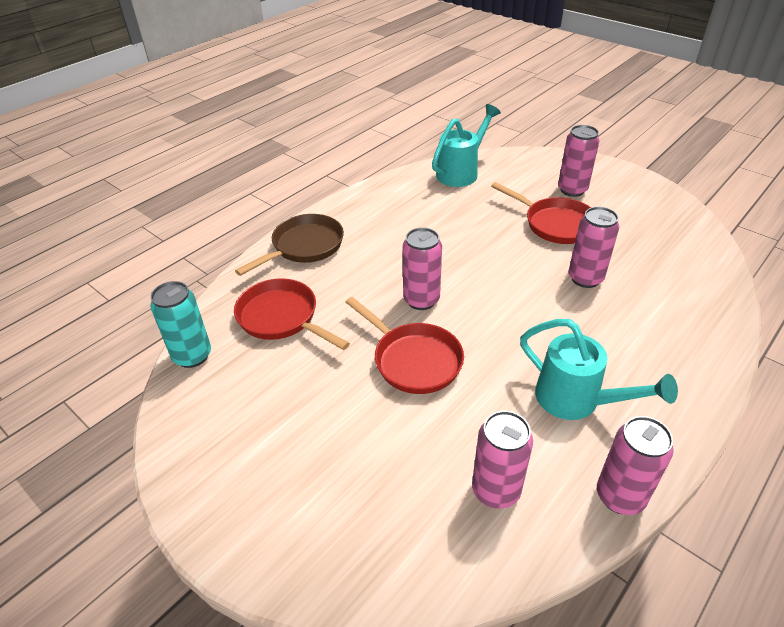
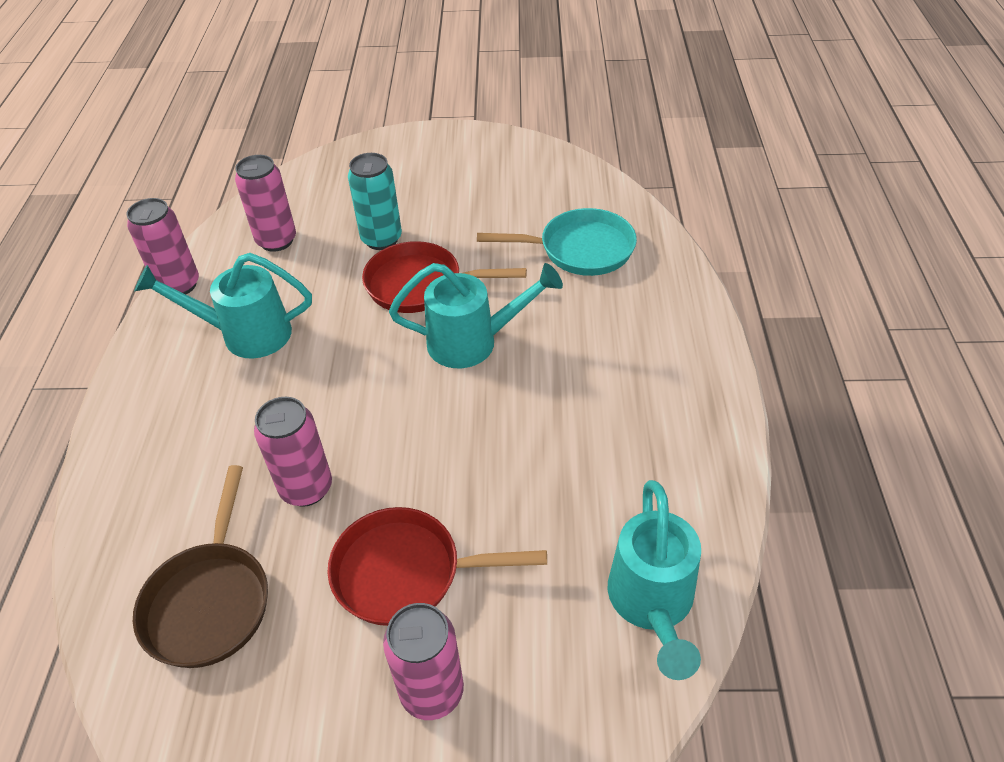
camera: 140 degrees right, 5 degrees up
turquoise can [151,281,211,368] -> turquoise can moved to [348,153,402,250]
red pan [234,278,350,350] -> turquoise pan [477,208,637,276]
brown pan [235,214,344,276] -> brown pan moved to [133,465,268,668]
pink can [403,227,442,310] -> turquoise watering can [389,263,563,368]

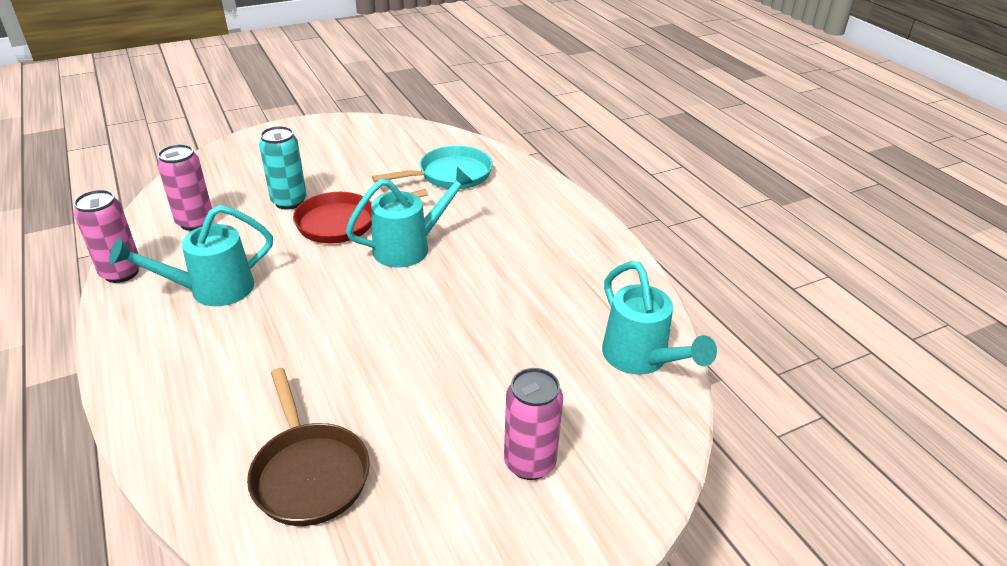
camera: 30 degrees left, 10 degrees down
pink can [254,397,332,507] -> none
red pan [328,507,547,626] -> none

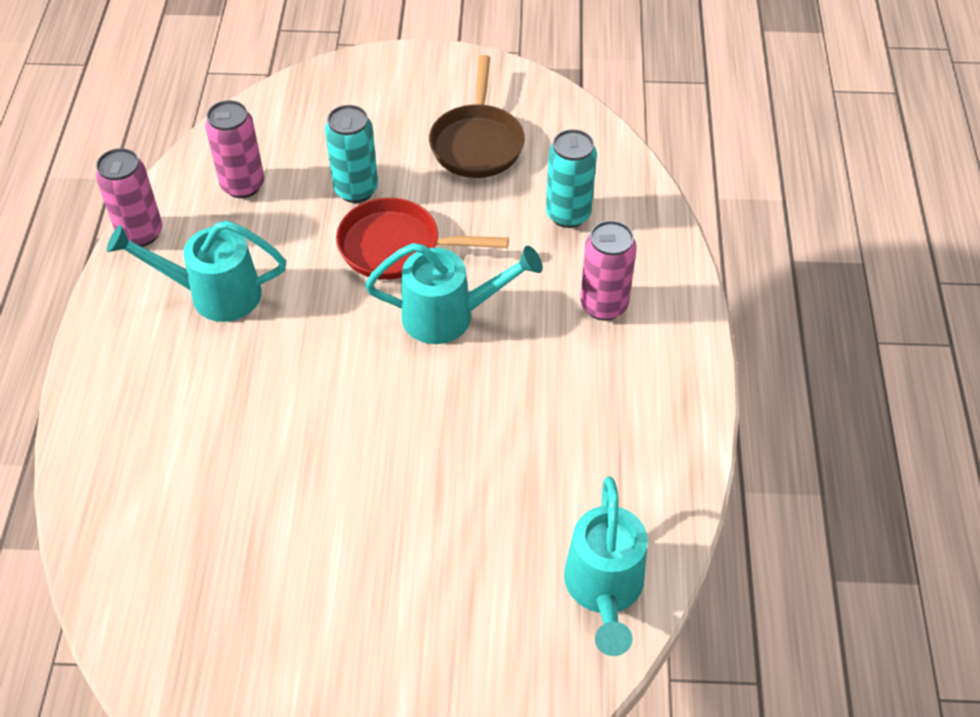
camera: 30 degrees right, 15 degrees up
brown pan [247,368,370,526] -> brown pan moved to [429,55,525,178]
turquoise pan [372,146,493,189] -> turquoise can [546,129,597,228]
pink can [504,368,563,480] -> pink can moved to [580,220,637,321]

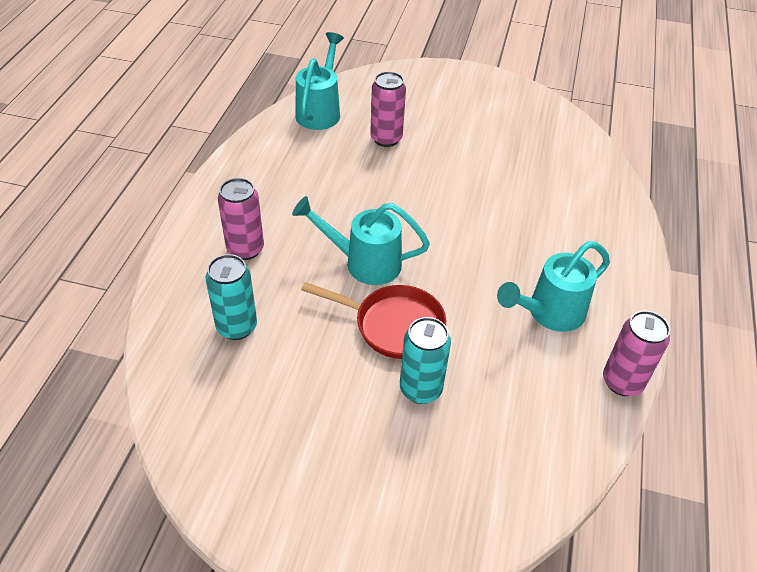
camera: 170 degrees left, 5 degrees down
turquoise watering can [107,220,286,322] -> turquoise watering can turned 135 degrees clockwise [497,241,610,332]
pink can [205,100,264,198] -> pink can moved to [370,71,406,147]
brown pan [429,55,525,178] -> none

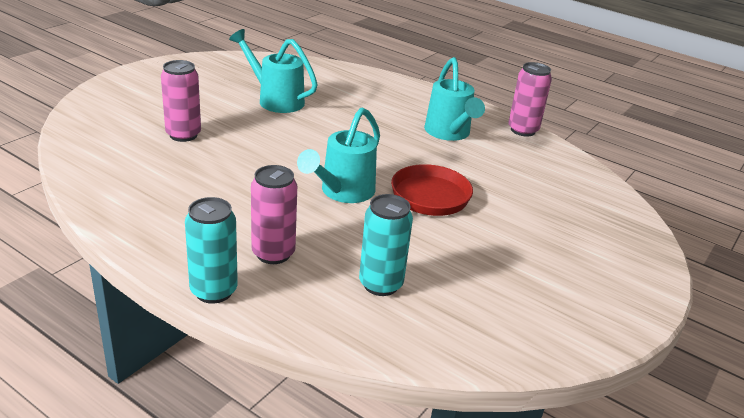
camera: 70 degrees left, 15 degrees down
turquoise watering can [295,32,344,130] -> turquoise watering can moved to [229,29,318,113]
turquoise can [400,317,451,404] -> turquoise can moved to [185,197,238,304]

